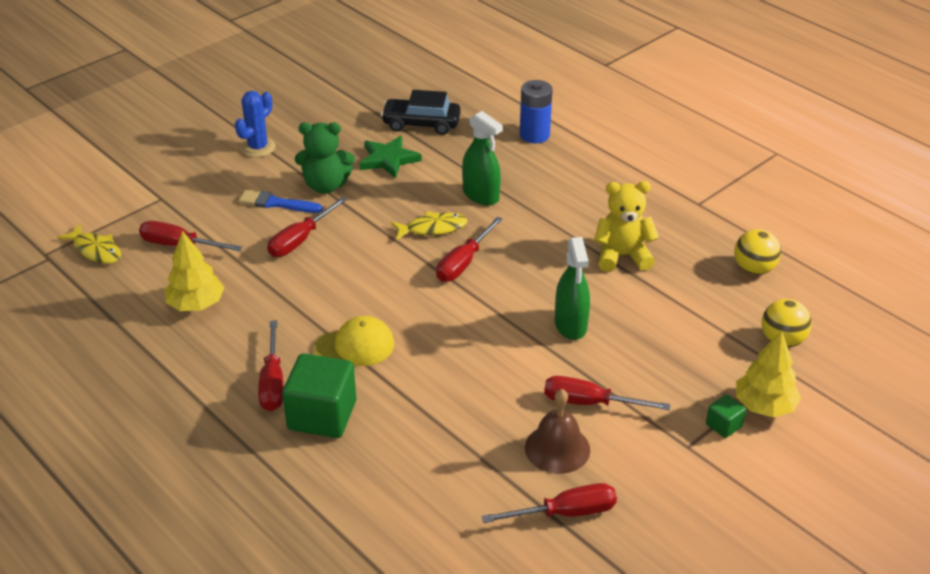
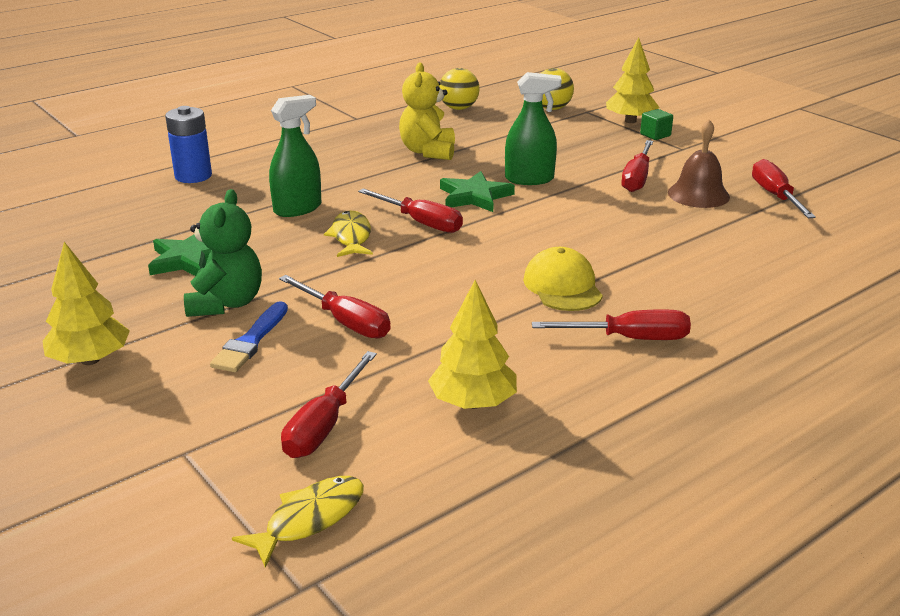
camera: 85 degrees left, 10 degrees down
blue cactus [235,91,276,157] -> yellow tree [42,242,130,365]
green cube [282,353,356,438] -> none
black car [381,90,461,135] -> none
none -> green star [440,171,515,212]

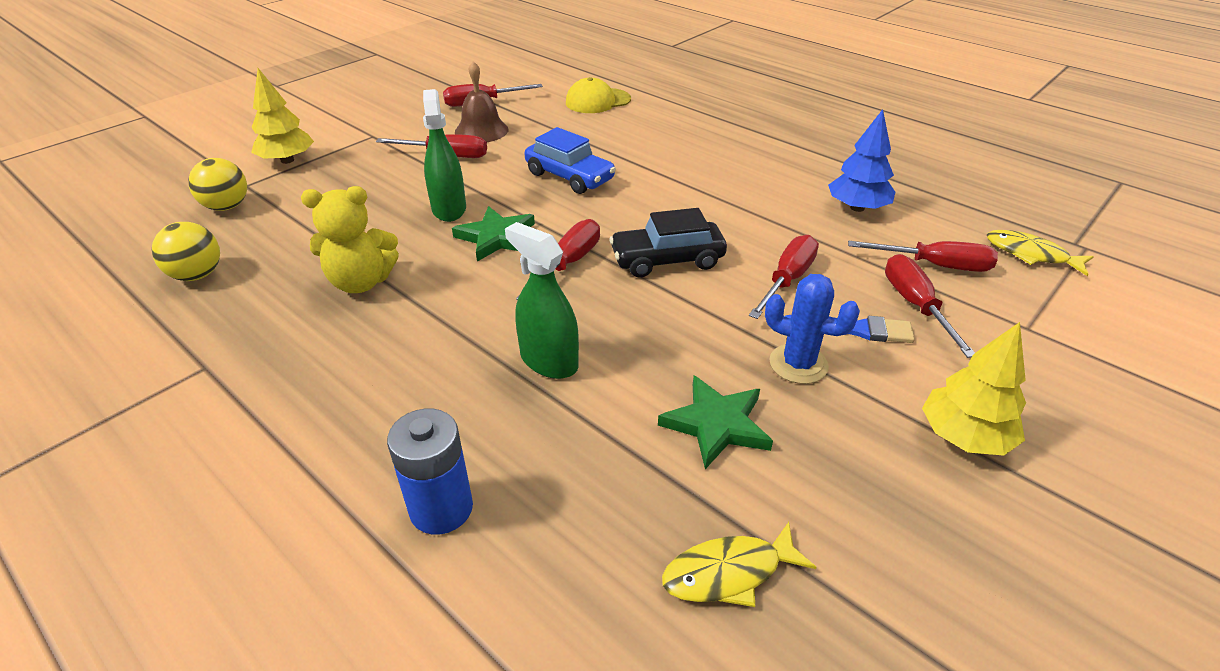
camera: 100 degrees left, 10 degrees up
green teddy bear [184,189,262,317] -> blue cactus [765,274,860,384]
yellow fish [324,210,373,257] -> yellow fish moved to [662,522,817,607]
yellow tree [428,280,517,409] -> blue tree [828,109,895,212]
yellow cap [523,247,603,311] -> yellow cap moved to [566,77,631,113]
red screwdriver [532,310,691,340] -> red screwdriver moved to [885,254,975,358]
green cube [640,109,673,140] -> none
none -> blue car [525,127,616,194]
none -> black car [609,208,727,278]

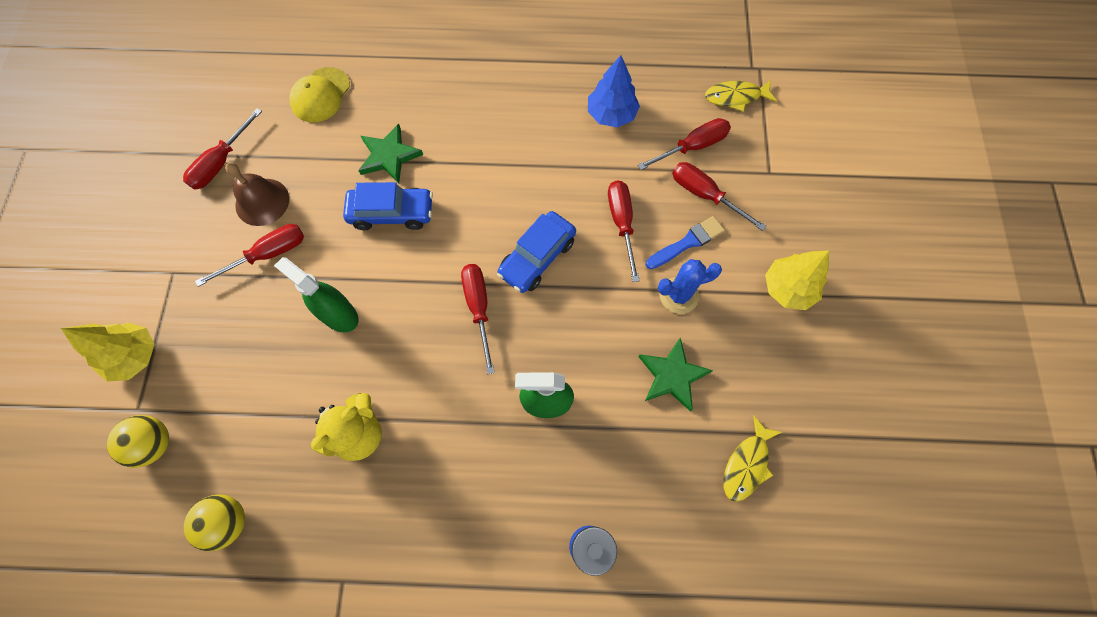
camera: 40 degrees left, 30 degrees up
green star [452,206,535,262] -> green star moved to [358,124,423,184]
black car [609,208,727,278] -> blue car [497,211,576,293]

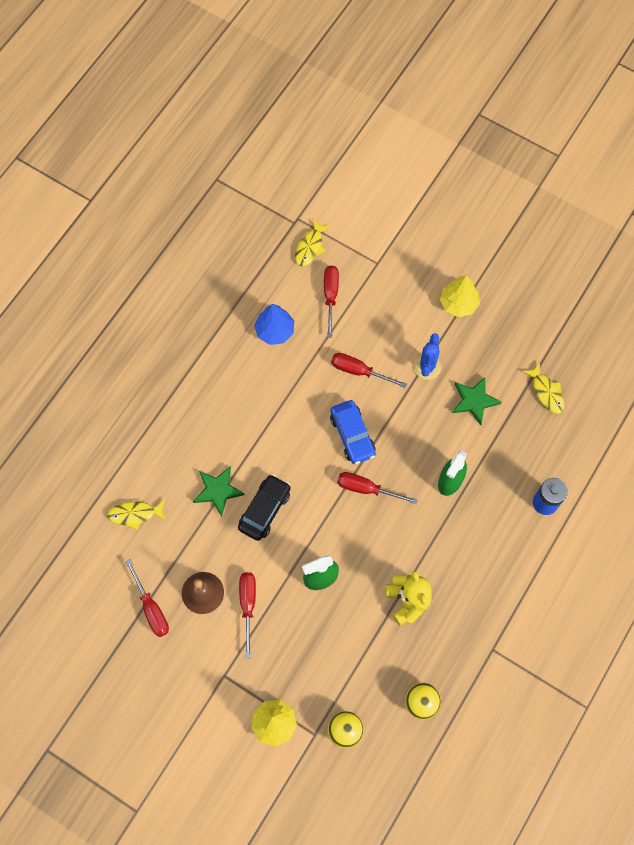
camera: 60 degrees left, 0 degrees up
yellow cap [289,67,350,123] -> yellow fish [107,500,166,530]
blue car [343,182,433,230] -> black car [238,474,291,541]
blue brush [646,216,725,269] -> none
red screwdriver [672,162,767,231] -> none

